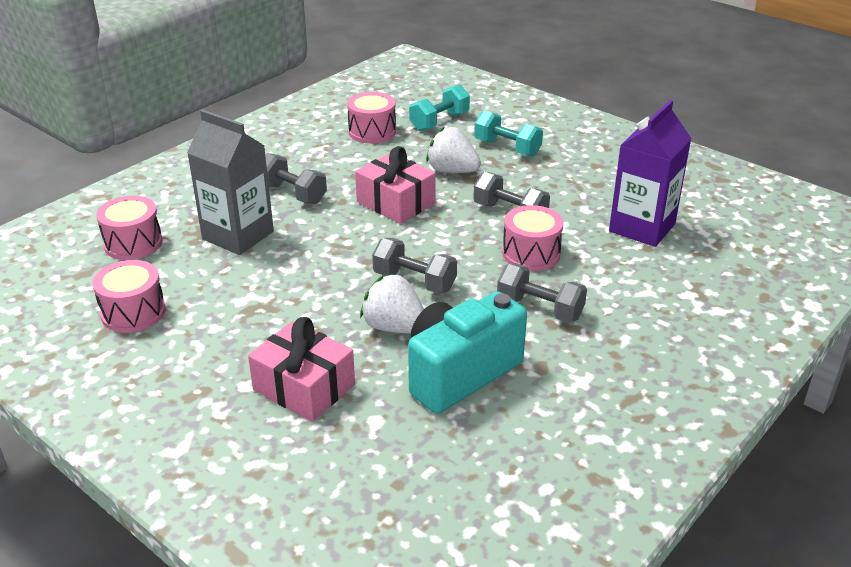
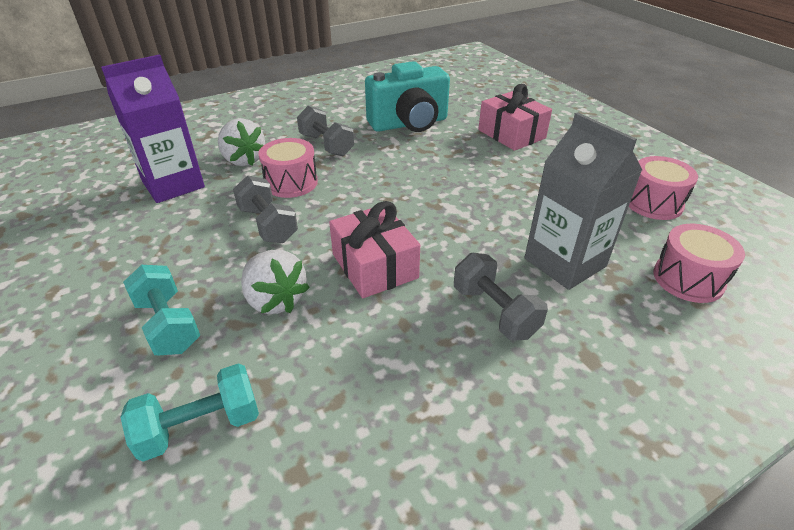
camera: 160 degrees left, 5 degrees up
pink drum [347,92,396,143] -> none
white strawberry [360,273,424,333] -> white strawberry moved to [218,118,265,166]
grey dumbbell [372,238,457,293] -> none

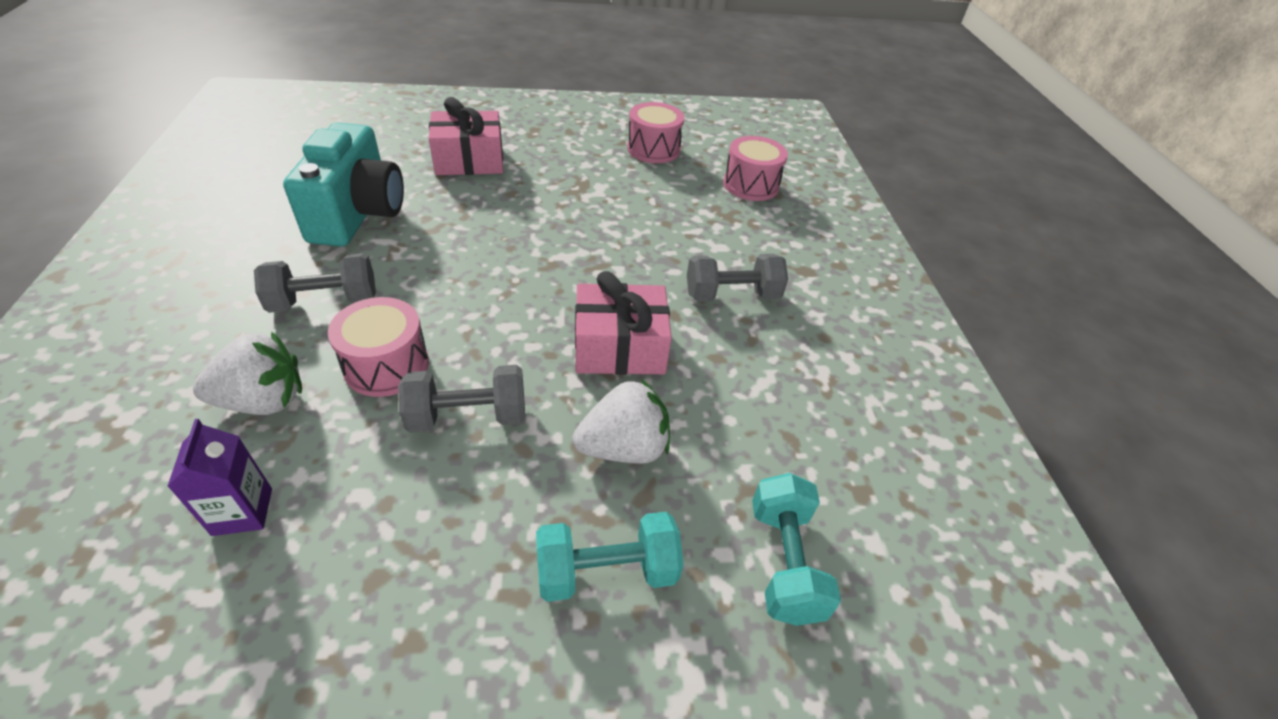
camera: 70 degrees left, 5 degrees up
purple carton [101,54,205,203] -> purple carton [167,419,272,536], size x0.52
grey carton [525,112,642,290] -> none

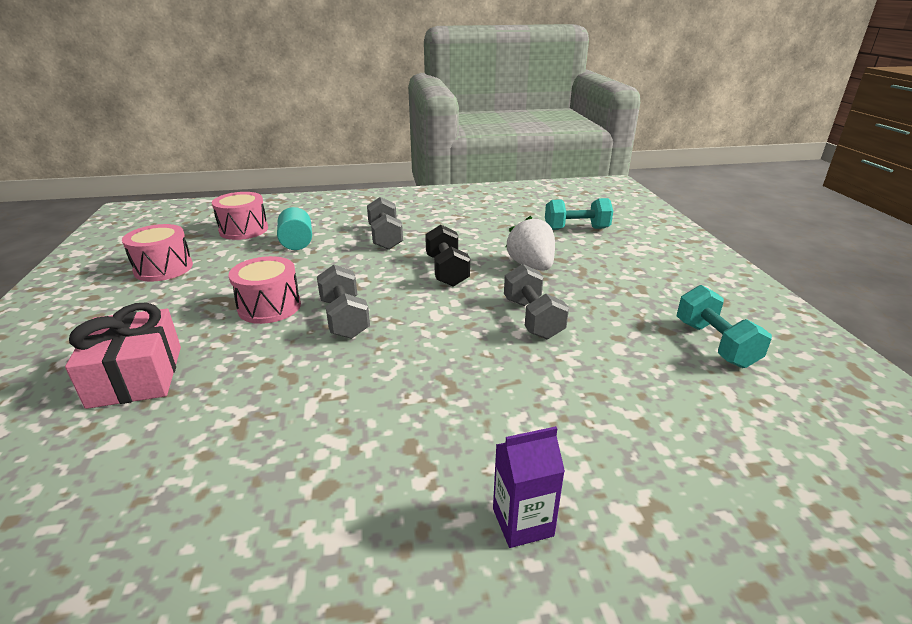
camera: 90 degrees left, 15 degrees down
purple carton [167,419,272,536] -> purple carton moved to [493,426,565,548]
white strawberry [193,332,302,415] -> none
grey dumbbell [254,253,376,313] -> grey dumbbell moved to [317,265,370,339]
turquoise camera [283,122,404,247] -> none
pink drum [328,297,429,397] -> pink drum moved to [228,256,301,324]
turquoise dumbbell [536,512,684,602] -> turquoise dumbbell moved to [677,285,772,368]
pink gift [575,271,672,375] -> black dumbbell [425,225,470,287]
none -> turquoise cylinder [277,207,312,250]

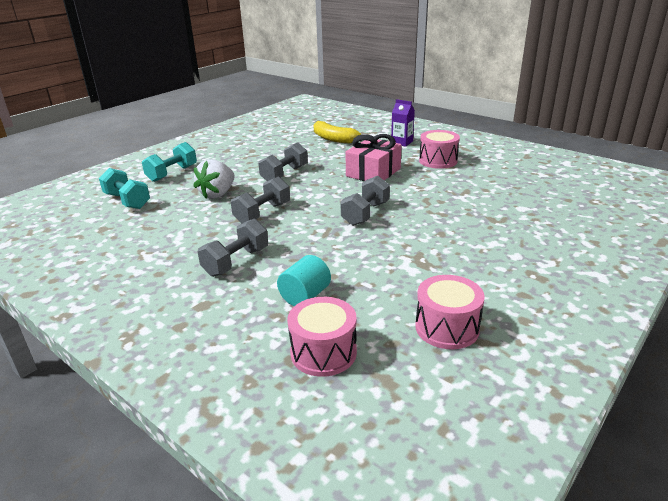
camera: 130 degrees left, 0 degrees up
pink gift [65,303,181,409] -> pink gift moved to [345,134,402,181]
pink drum [228,256,301,324] -> pink drum moved to [419,130,460,169]
black dumbbell [425,225,470,287] -> grey dumbbell [231,176,290,224]
turquoise dumbbell [677,285,772,368] -> turquoise dumbbell moved to [142,142,197,182]
none -> yellow banana [314,121,361,143]

